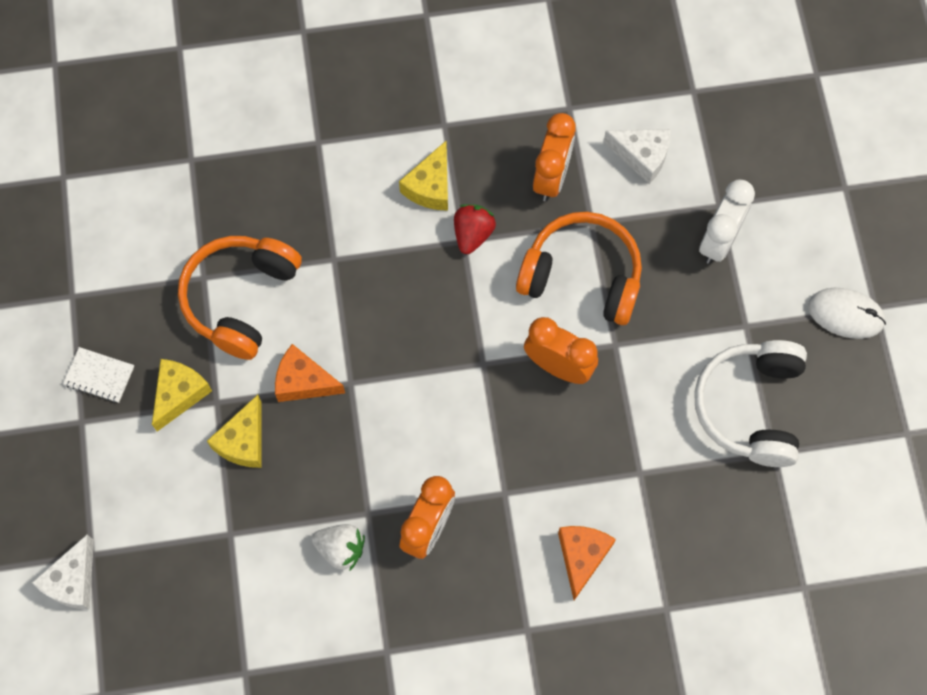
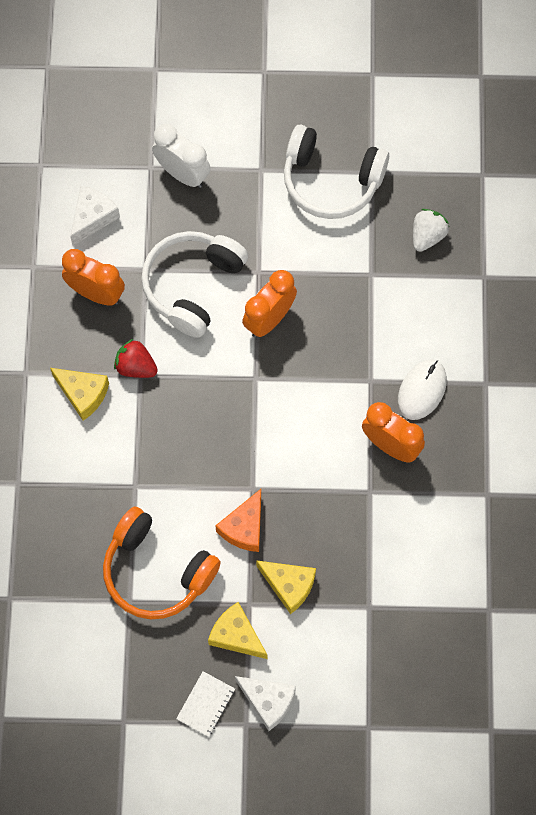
camera: 80 degrees left, 0 degrees up
white cheese [32,534,94,610] -> white cheese moved to [235,676,296,731]
white strawberry [312,524,365,570] -> white strawberry moved to [413,209,449,252]
orange headphones [516,212,642,325] -> white headphones [141,231,248,338]
orange cheese [558,526,616,600] -> none
white mouse [808,288,886,339] -> white mouse moved to [398,360,447,420]

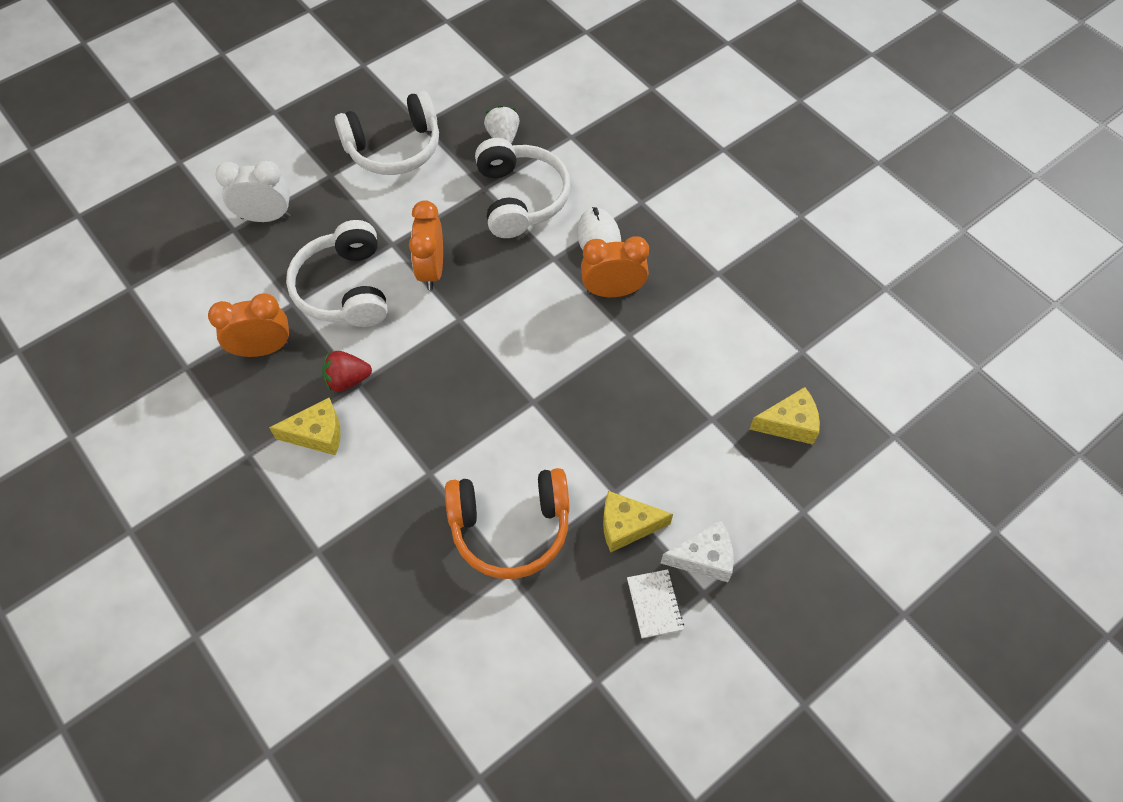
camera: 40 degrees left, 10 degrees down
white cheese [70,186,120,245] -> none
orange cheese [215,489,261,552] -> none
yellow cheese [256,560,316,614] -> yellow cheese moved to [749,387,820,445]
none -> white headphones [475,138,571,238]

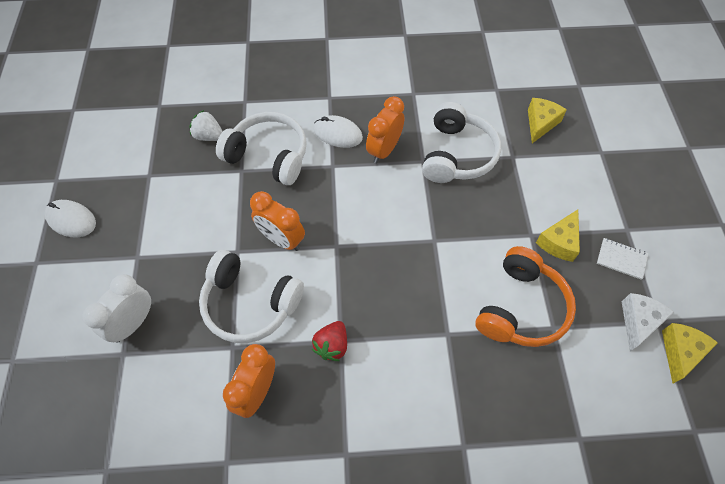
camera: 55 degrees left, 0 degrees up
yellow cheese [269,398,340,455] -> yellow cheese moved to [662,323,718,383]
white headphones [335,91,439,175] -> white headphones moved to [422,102,501,183]
white cheese [661,520,734,582] -> white cheese moved to [622,293,674,352]
none -> white mouse [44,200,96,237]

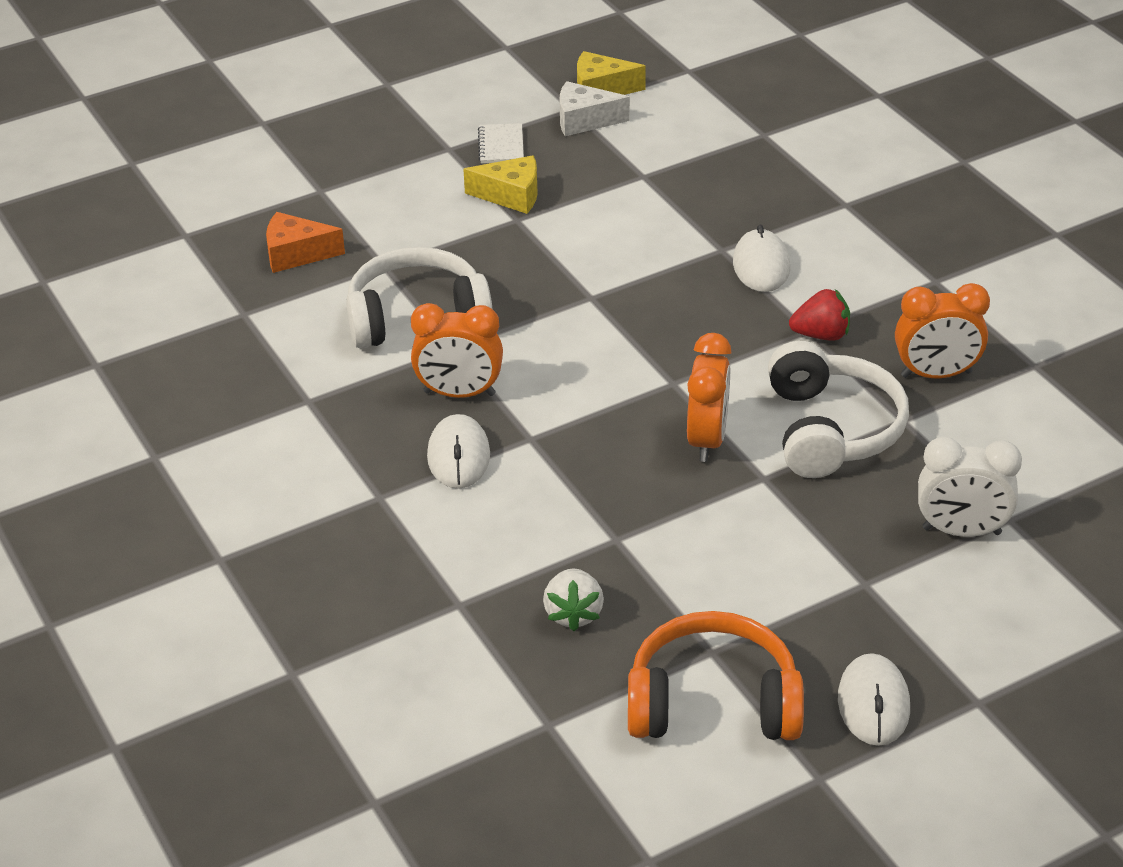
camera: 115 degrees left, 20 degrees down
white headphones [216,112,307,185] -> none
orange headphones [475,246,576,347] -> orange headphones moved to [628,611,804,740]
yellow cheese [528,98,567,143] -> orange cheese [266,212,345,273]
none -> white mouse [733,225,790,292]

